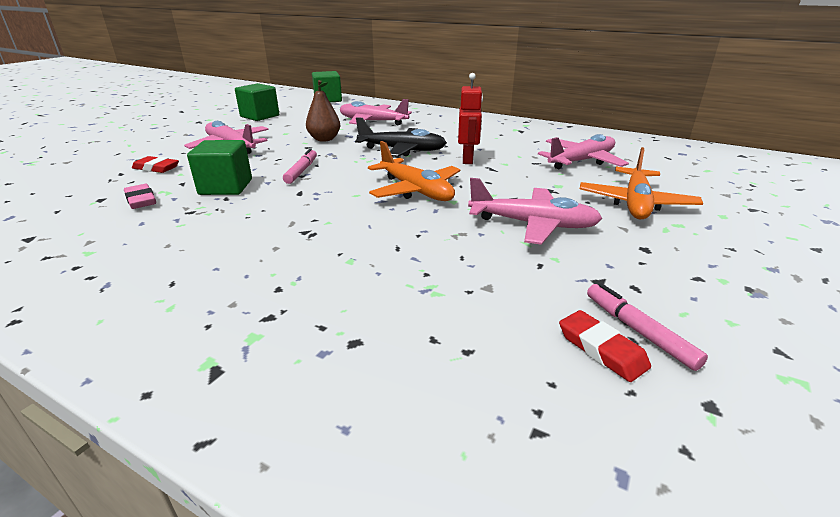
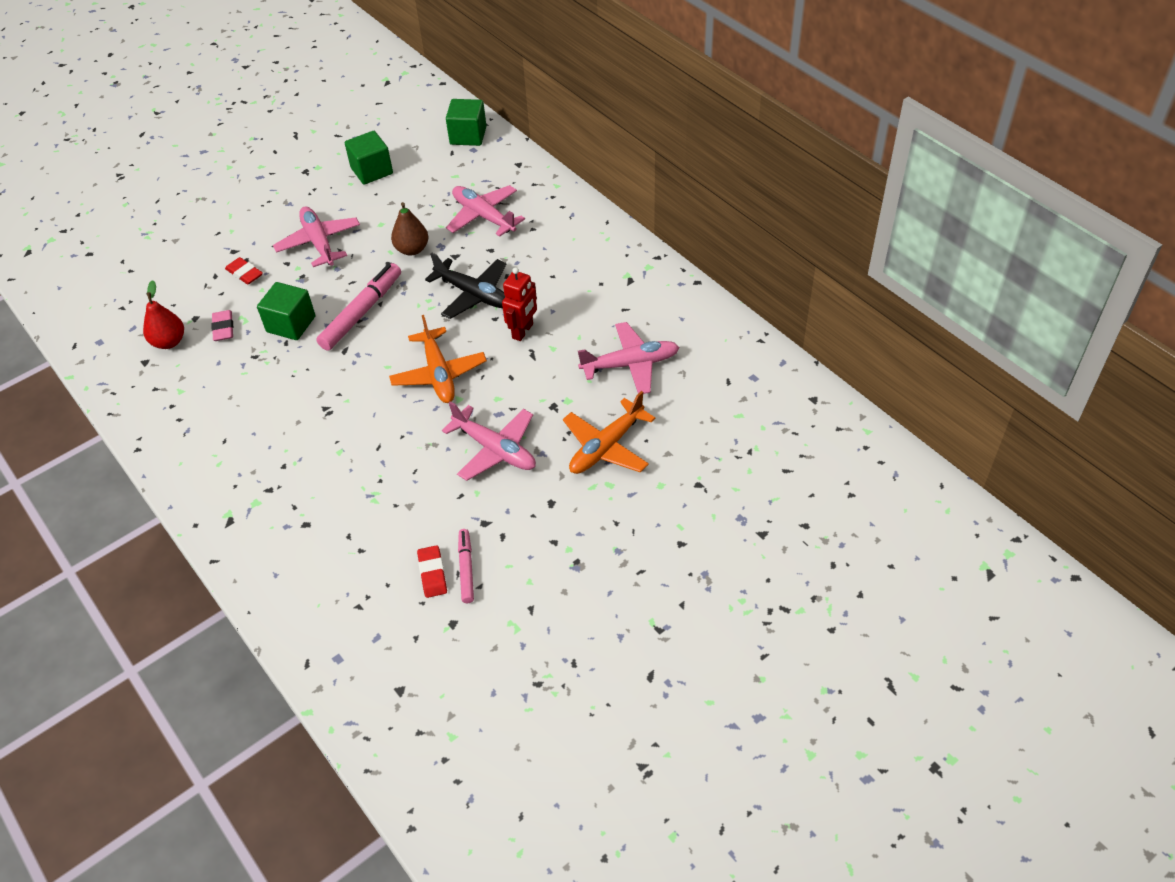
camera: 25 degrees right, 20 degrees up
pink marker [283,148,317,184] -> pink marker [316,263,401,351], size x1.75
none -> red pear [143,280,184,349]

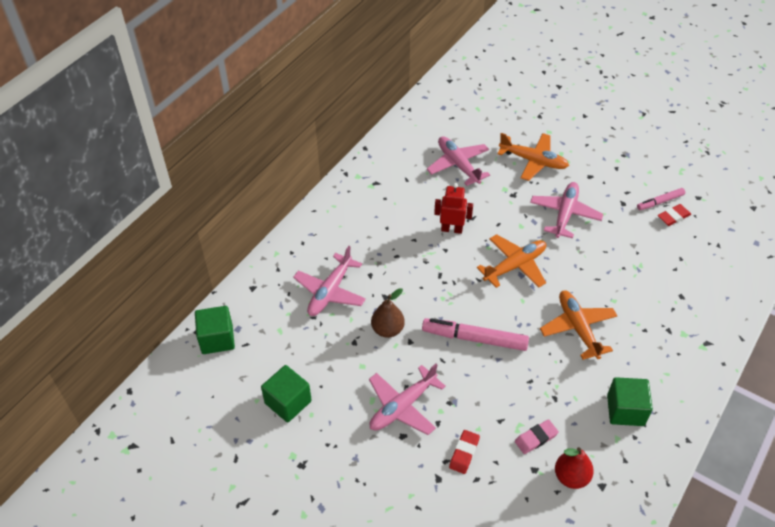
camera: 110 degrees left, 0 degrees up
green cube [257,282,315,340] -> green cube moved to [607,377,653,426]
black plane [425,253,506,319] -> none
none -> orange plane [540,290,617,360]

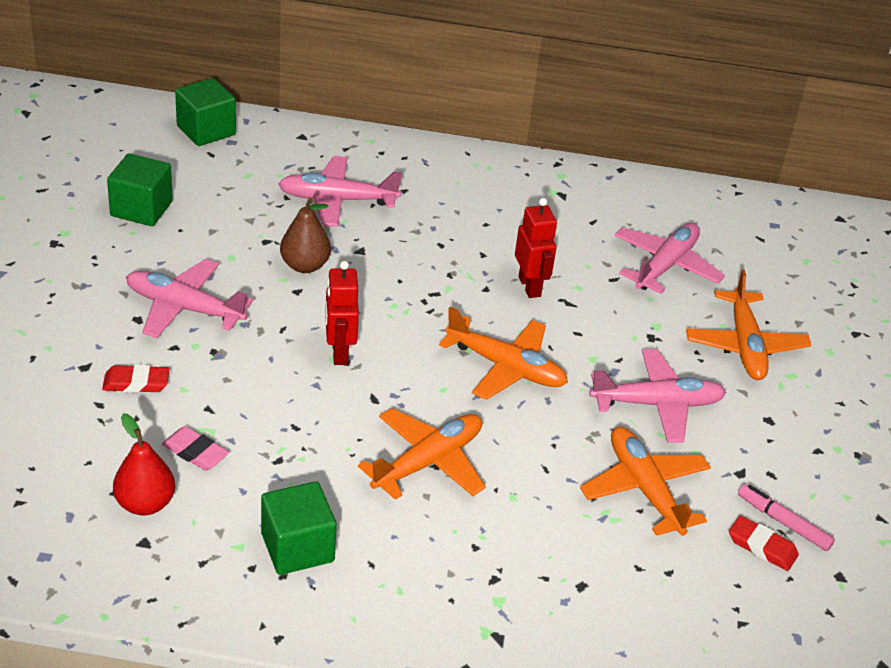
camera: 60 degrees right, 10 degrees down
pink marker [422,318,529,351] -> red robot [325,261,359,365]
none -> orange plane [580,427,711,536]

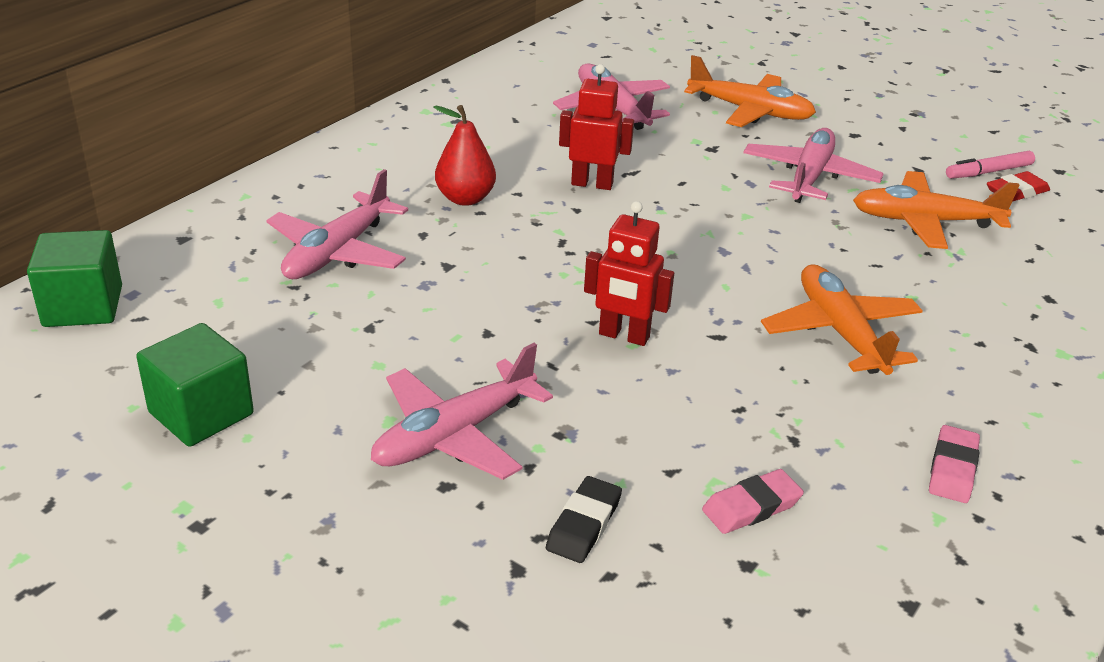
camera: 60 degrees left, 5 degrees down
red eraser [102,365,169,393] -> black eraser [546,476,622,563]
red pear [113,413,175,516] -> red pear moved to [434,105,496,206]
green cube [261,481,337,575] -> pink eraser [929,425,980,503]
brown pear [280,198,331,273] -> none
orange plane [439,307,568,400] -> none

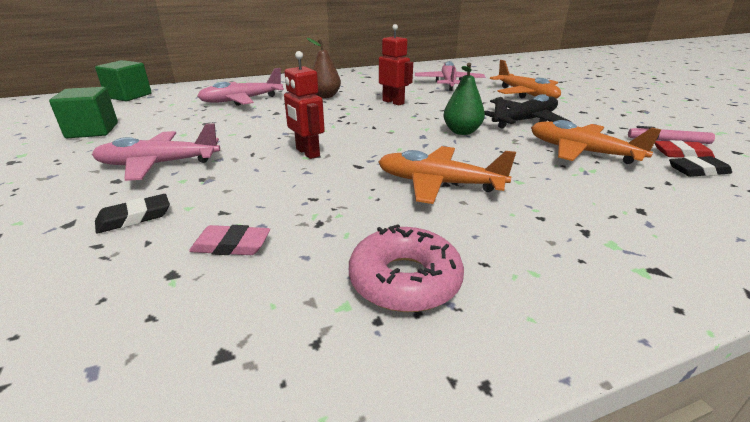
camera: 35 degrees right, 5 degrees down
red pear [434,105,496,206] -> brown pear [307,38,341,98]
pink plane [743,128,884,203] -> black plane [484,94,571,129]
orange plane [761,264,923,375] -> orange plane turned 90 degrees counterclockwise [378,146,516,204]
pink eraser [929,425,980,503] -> pink donut [349,224,464,312]
none -> green pear [443,63,485,135]
none -> black eraser [669,156,732,177]

